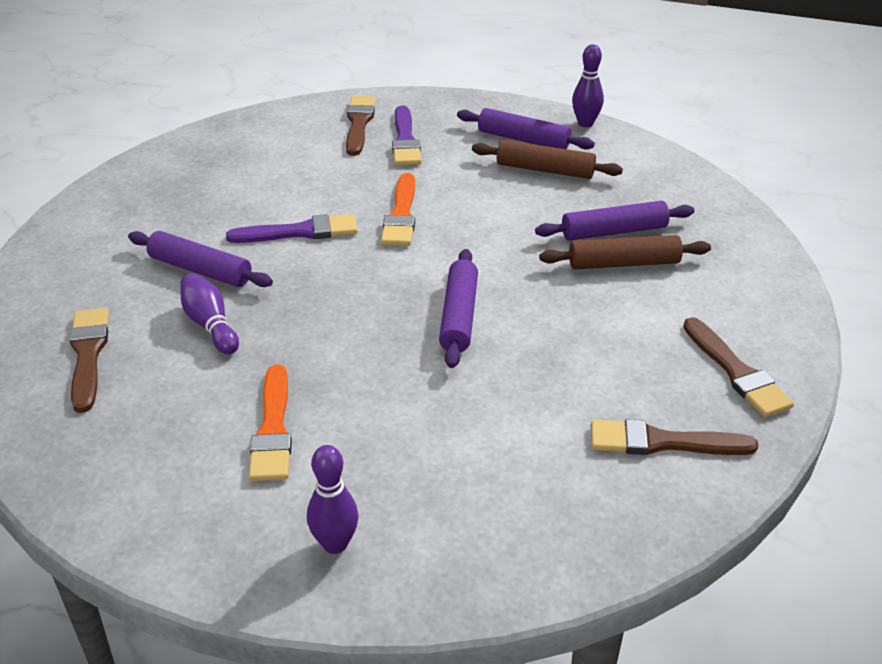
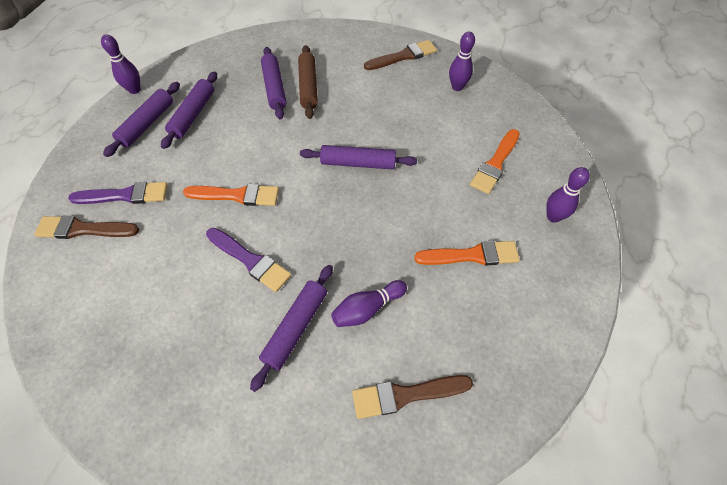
camera: 90 degrees left, 20 degrees up
purple brush [226,214,358,243] -> purple brush turned 135 degrees clockwise [206,228,291,292]
brown rolling pin [472,140,623,179] -> purple rolling pin [161,72,217,149]
brown brush [591,419,759,455] -> purple bowling pin [449,32,475,91]
none -> orange brush [470,129,520,194]

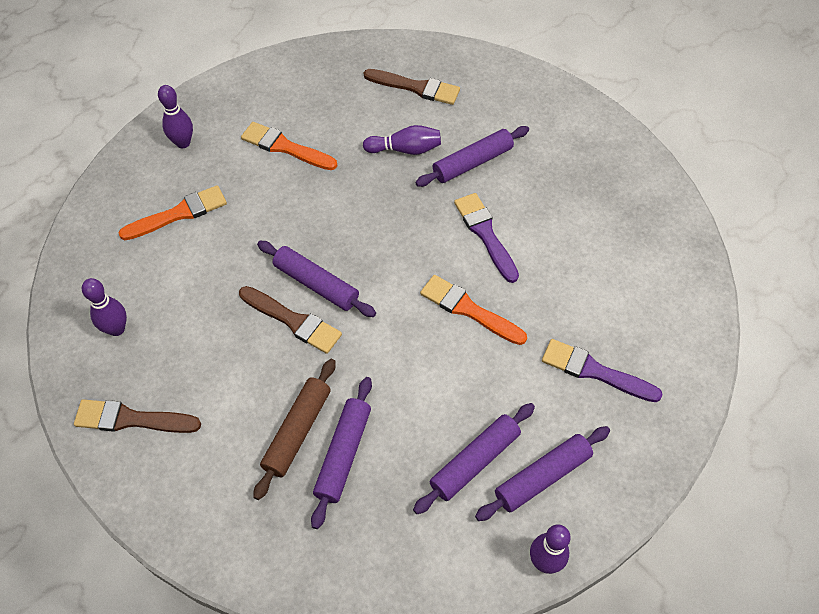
camera: 150 degrees left, 0 degrees up
brown brush [34,216,139,239] -> brown brush moved to [239,286,342,354]

